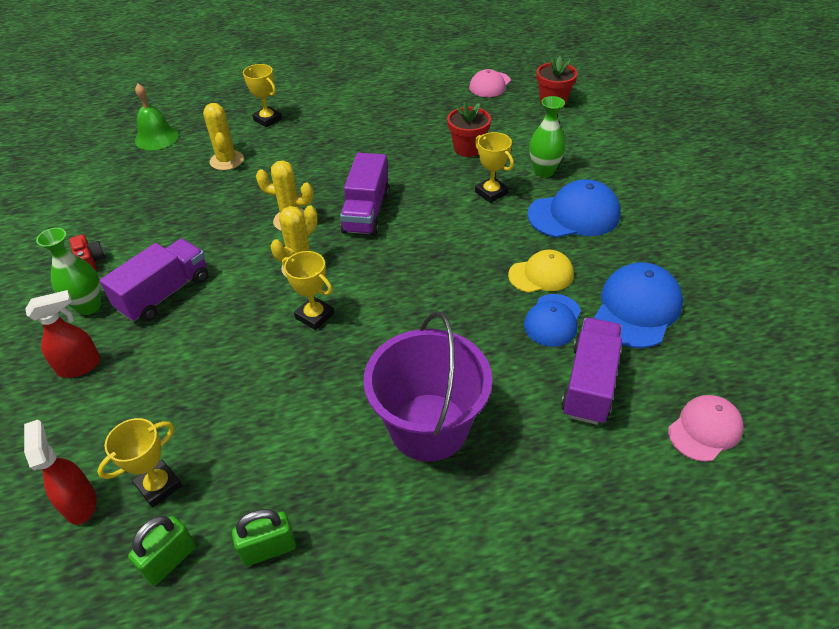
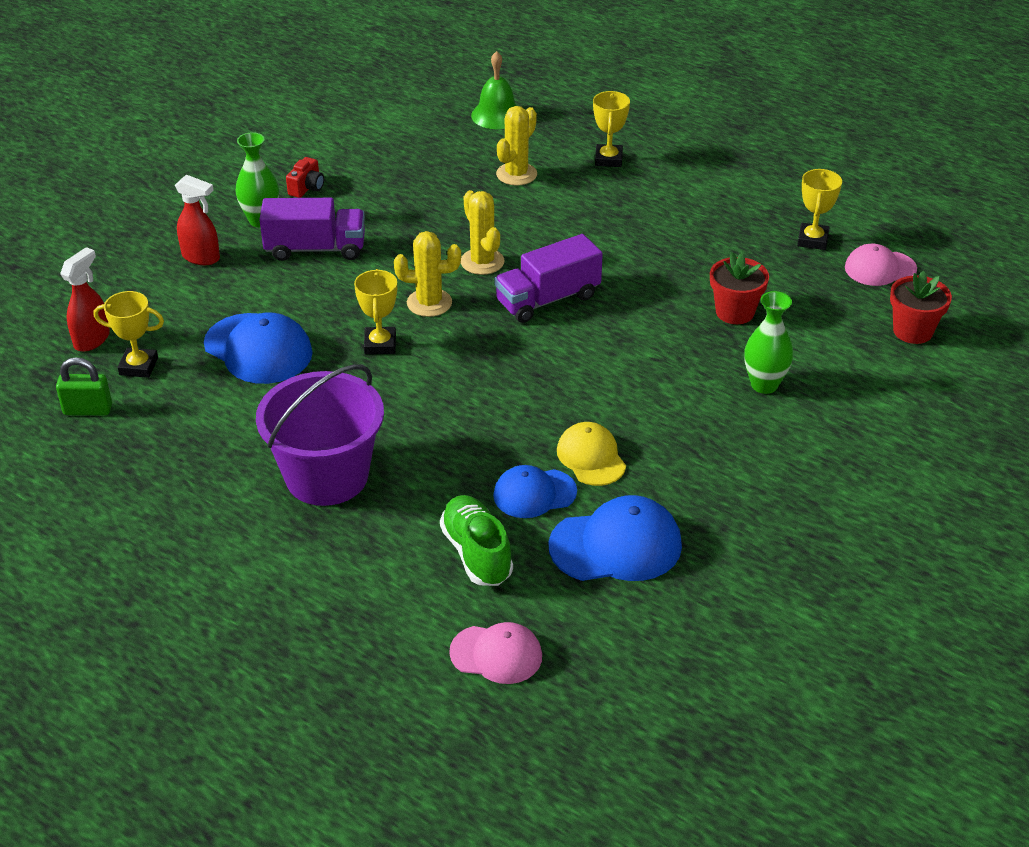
camera: 50 degrees right, 5 degrees down
green padlock [232,509,296,566] -> none
yellow trophy [475,132,514,203] -> yellow trophy moved to [797,169,842,250]
yellow cap [508,250,574,293] -> yellow cap turned 150 degrees counterclockwise [557,422,626,486]
blue cap [527,179,621,238] -> blue cap moved to [204,313,313,384]
purple truck [561,318,622,425] -> green shoe [440,495,513,586]

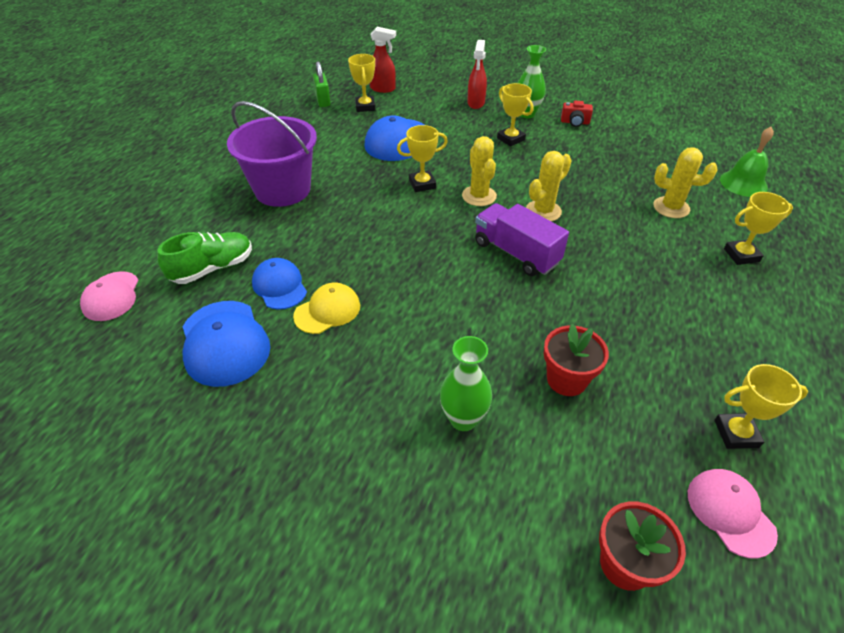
camera: 75 degrees right, 5 degrees up
purple truck [259,198,365,261] -> yellow trophy [497,83,533,146]

